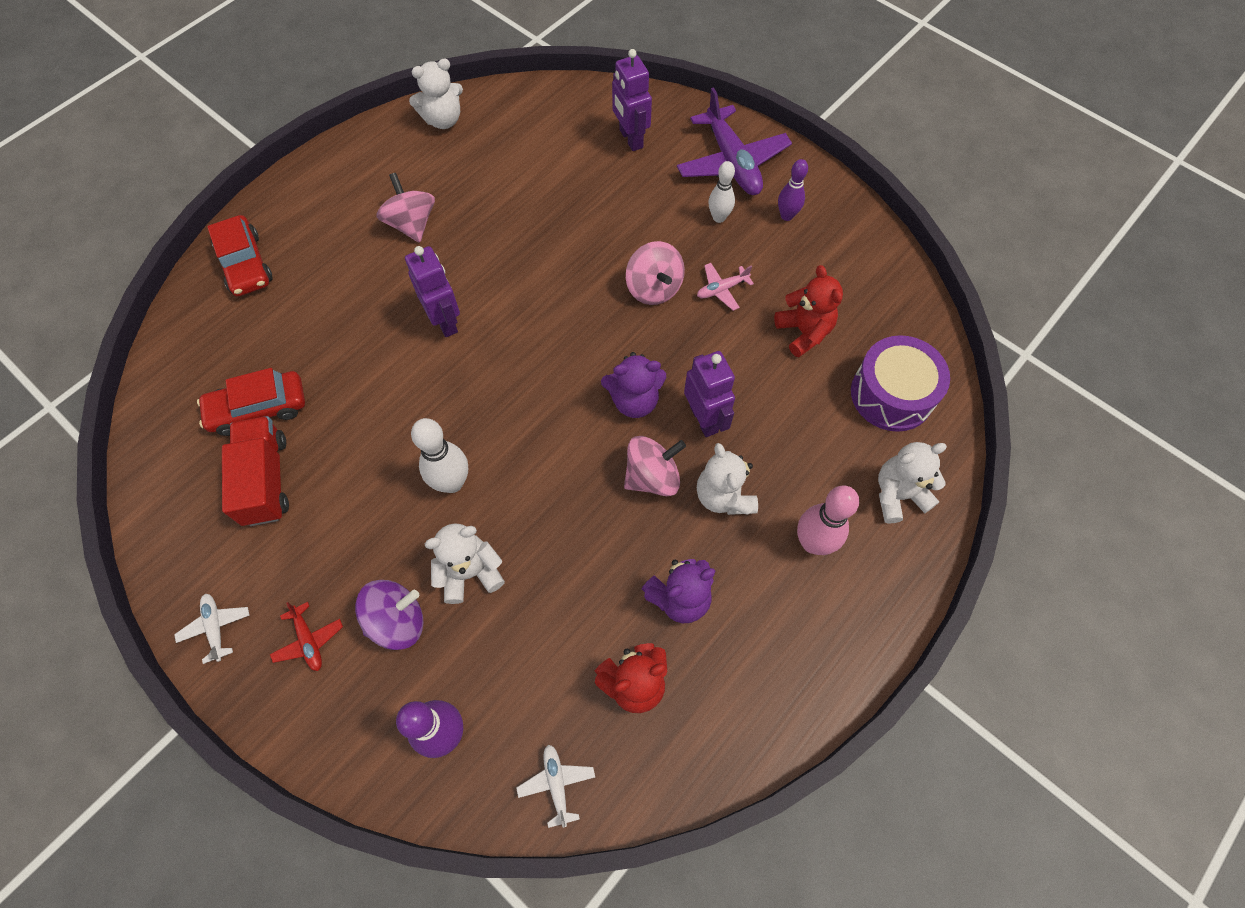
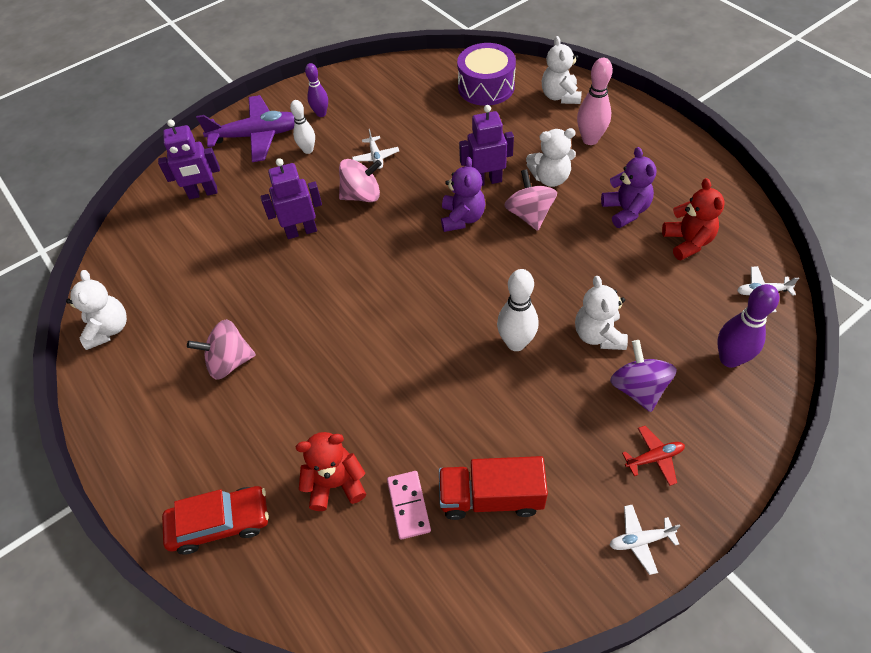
camera: 75 degrees left, 10 degrees down
red car [197,368,305,436] -> pink domino [387,471,431,540]
purple robot [405,246,460,337] -> purple robot moved to [261,158,322,239]
pink plane [697,263,754,311] -> white plane [352,129,399,169]
red teddy bear [774,265,843,358] -> red teddy bear moved to [295,432,366,511]

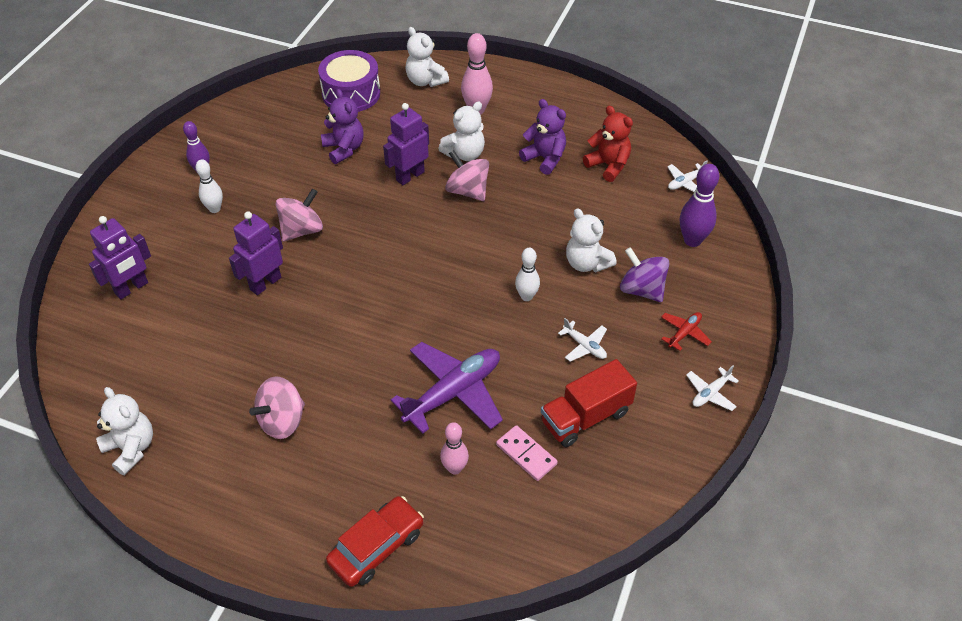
camera: 35 degrees left, 5 degrees down
purple plane [196,95,295,162] -> purple plane moved to [391,342,503,434]
red teddy bear [295,432,366,511] -> pink bowling pin [440,422,469,475]
white plane [352,129,399,169] -> white plane moved to [558,318,607,362]
purple teddy bear [441,157,485,232] -> purple teddy bear moved to [321,89,364,164]
white bowling pin [497,269,539,351] -> white bowling pin [515,248,540,301], size x0.66

